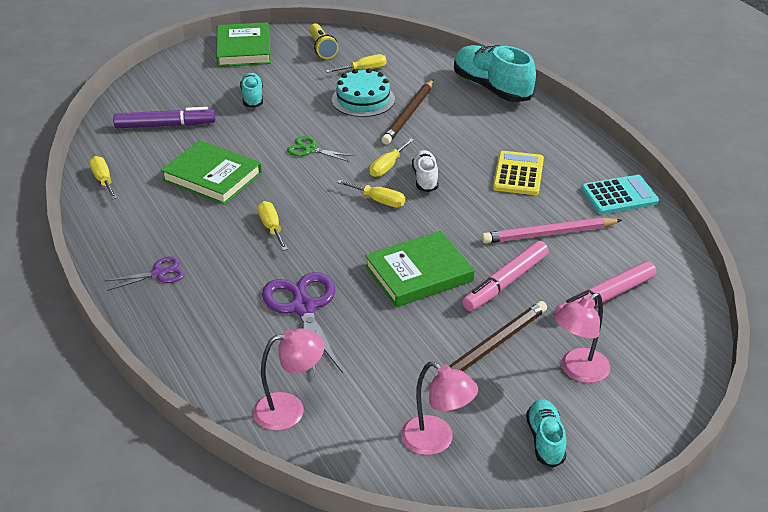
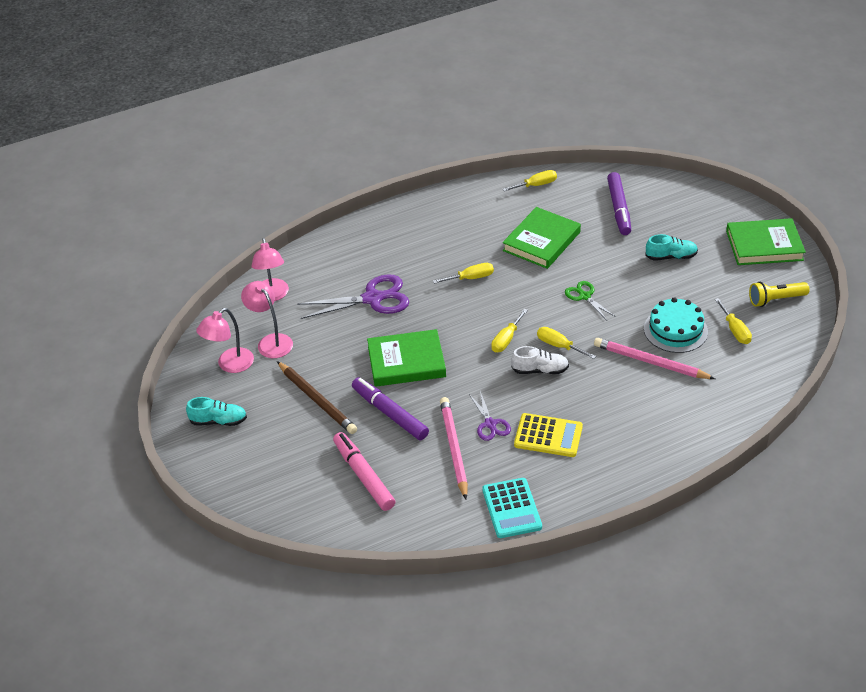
camera: 95 degrees right, 5 degrees up
purple scissors [105,257,185,291] -> purple scissors moved to [469,391,511,441]
green scissors [287,136,354,162] -> green scissors turned 60 degrees counterclockwise [565,281,616,320]
green book [365,231,475,307] -> green book turned 75 degrees counterclockwise [367,329,446,387]
brown pencil [381,80,433,144] -> pink pencil [594,338,715,379]
turquoise shoe [454,45,536,102] -> none
pink marker [462,241,549,311] -> purple marker [352,377,429,440]
pink lamp [554,293,610,383] -> pink lamp moved to [241,281,293,358]

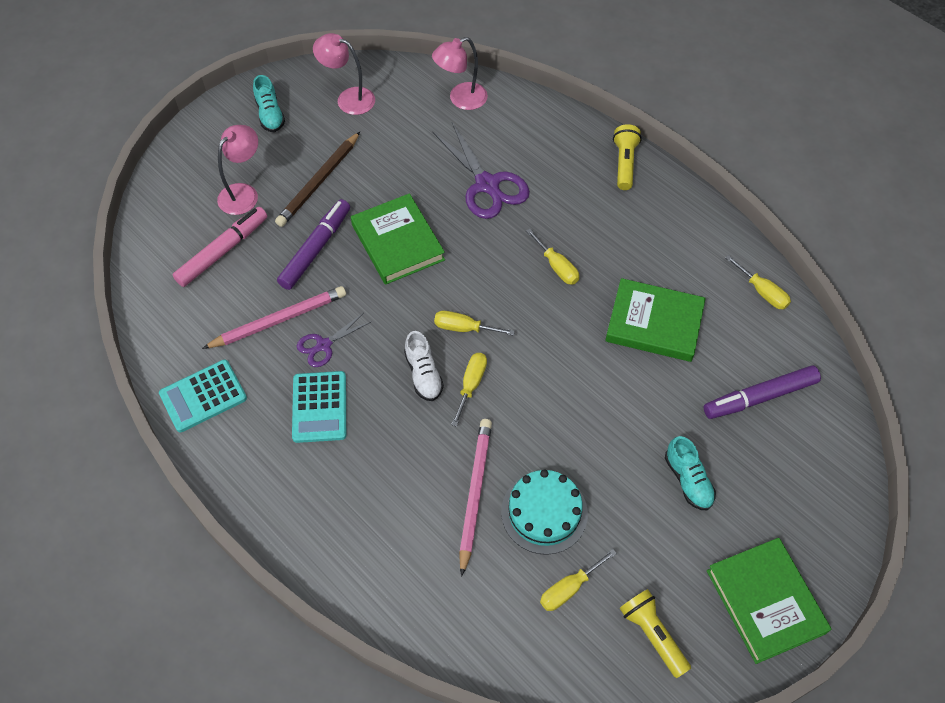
camera: 70 degrees right, 15 degrees up
pink lamp [241,281,293,358] -> pink lamp moved to [217,125,258,215]
yellow calculator [514,413,583,457] -> turquoise calculator [292,371,346,443]
green scissors [565,281,616,320] -> none
none -> yellow flashlight [613,124,642,190]

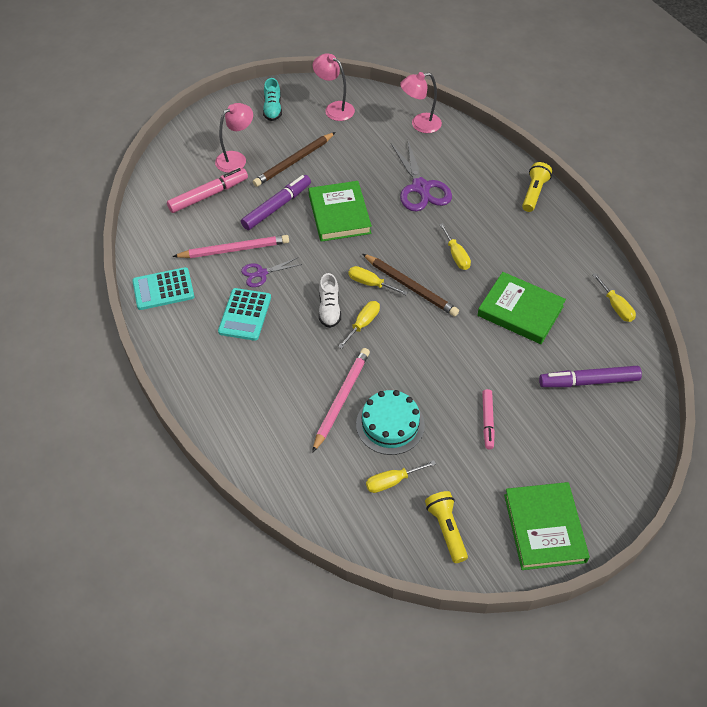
camera: 15 degrees right, 5 degrees down
turquoise shoe [665,436,716,510] -> none
none -> brown pencil [363,254,459,316]
none -> pink marker [482,389,495,449]

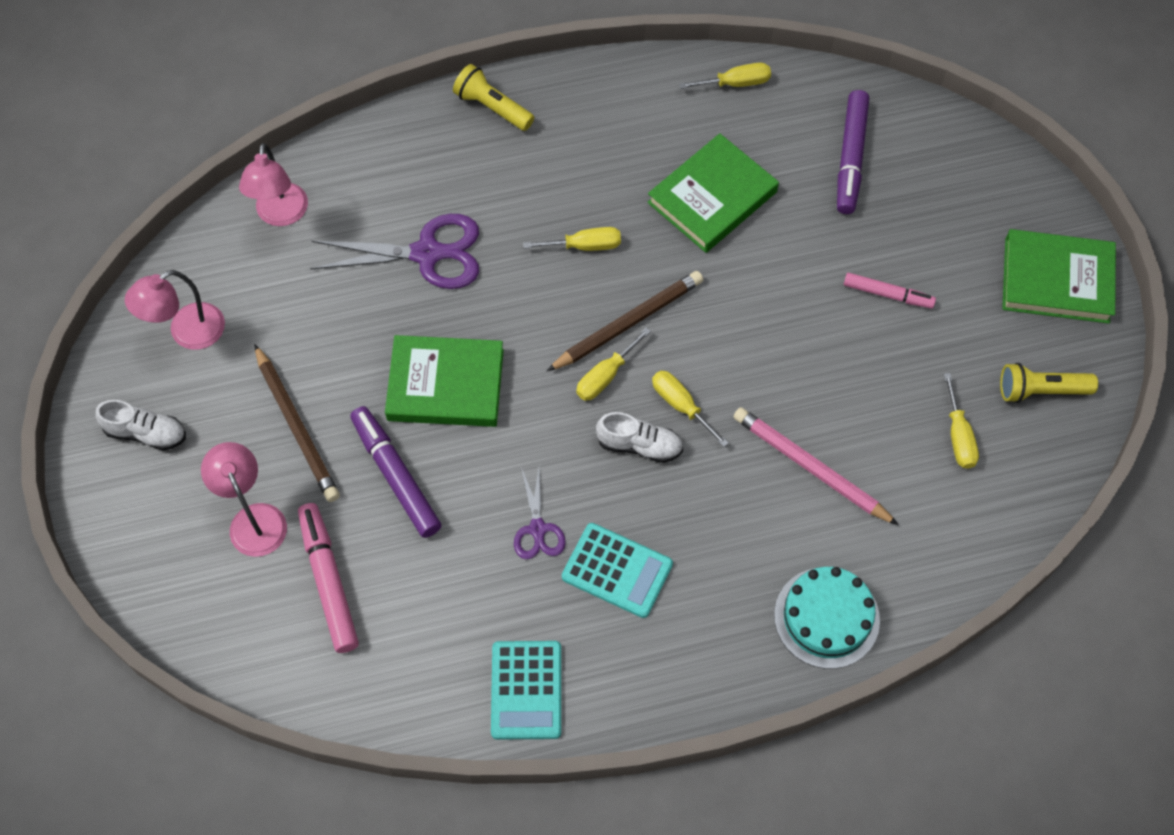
camera: 75 degrees left, 10 degrees up
pink pencil [172,235,289,258] -> none
turquoise shoe [263,78,282,121] -> white shoe [95,400,186,451]
turquoise cake [356,390,425,455] -> turquoise cake moved to [774,567,880,669]

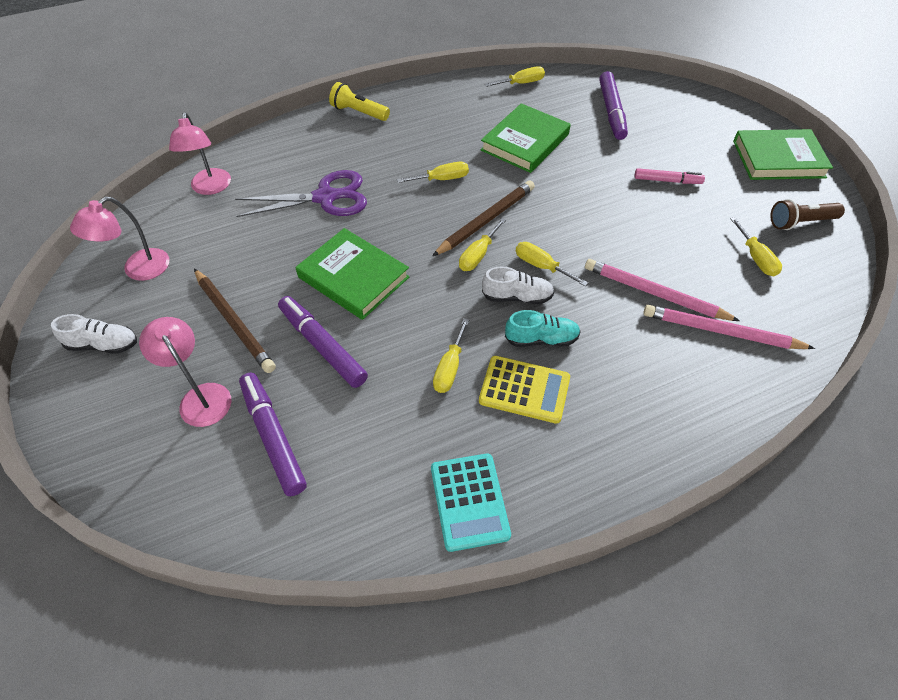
camera: 10 degrees left, 10 degrees down
pink marker [298,503,359,653] -> purple marker [239,373,307,496]
green book [385,335,504,427] -> green book turned 45 degrees clockwise [296,228,410,320]
purple scissors [514,467,566,559] -> yellow screwdriver [433,318,469,393]
turquoise calculator [562,523,673,618] -> yellow calculator [479,356,570,424]
turquoise cake [774,567,880,669] -> none
yellow flashlight [1000,363,1098,403] -> brown flashlight [770,199,845,230]
none -> turquoise shoe [505,310,581,347]
none -> pink pencil [644,305,815,349]

